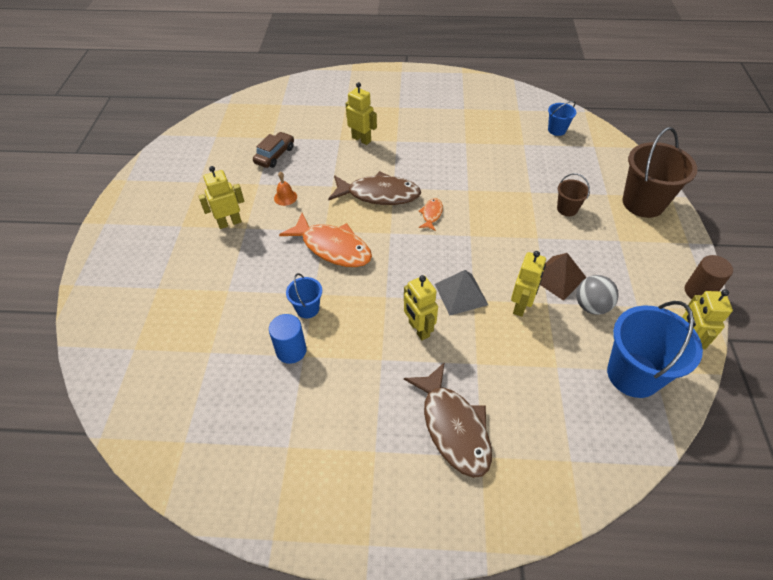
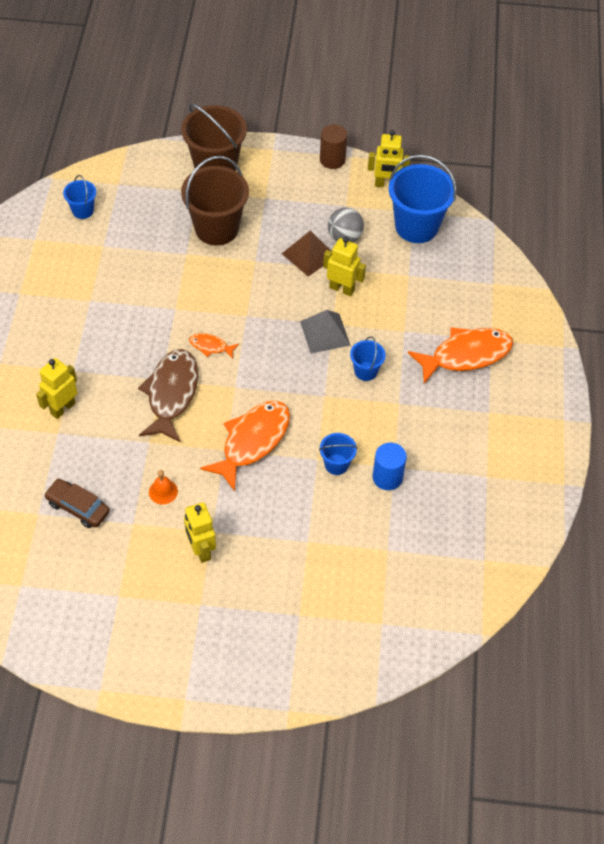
camera: 90 degrees left, 5 degrees up
yellow robot [404,275,438,340] -> blue bucket [350,336,386,381]
brown fish [404,363,492,478] -> orange fish [408,327,513,384]
brown bucket [557,173,590,216] -> brown bucket [181,156,249,245], size x2.02

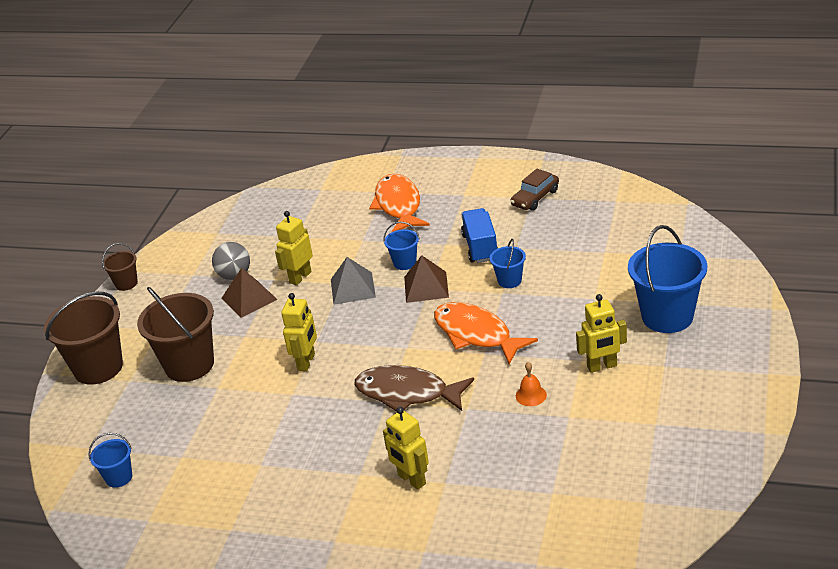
camera: 75 degrees left, 20 degrees down
brown car [44,479,110,528] -> brown car moved to [510,169,559,211]
orange fish [189,333,239,359] -> none
brown cylinder [320,124,347,169] -> brown bucket [102,243,138,291]
yellow robot [368,130,410,187] -> yellow robot moved to [281,293,317,371]
blue cylinder [372,443,407,490] -> none
blue bucket [389,155,457,243] -> blue bucket moved to [628,225,707,333]
none -> brown pyramid [404,255,449,303]
none -> blue truck [461,208,498,263]

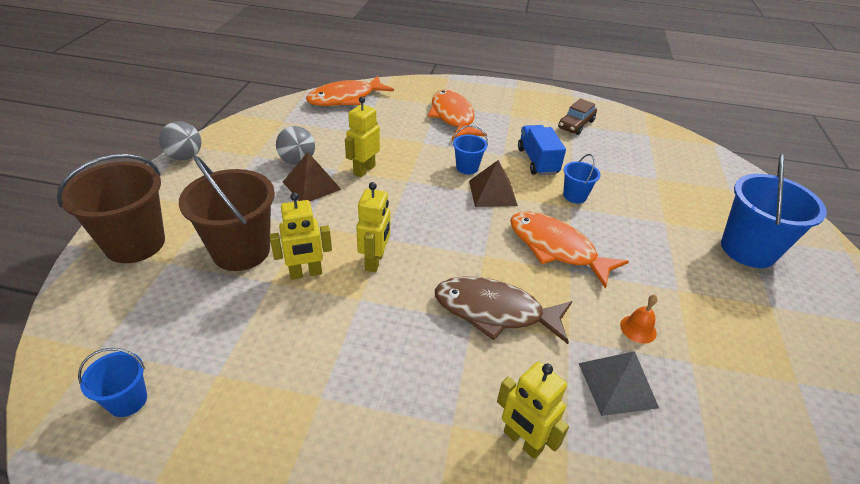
camera: 10 degrees left, 5 degrees up
brown bucket [102,243,138,291] -> grey ball [159,121,201,160]
grey pyramid [331,257,376,305] -> grey pyramid moved to [579,351,659,416]
yellow robot [576,294,627,373] -> yellow robot moved to [269,193,332,280]
none -> orange fish [306,76,394,106]

